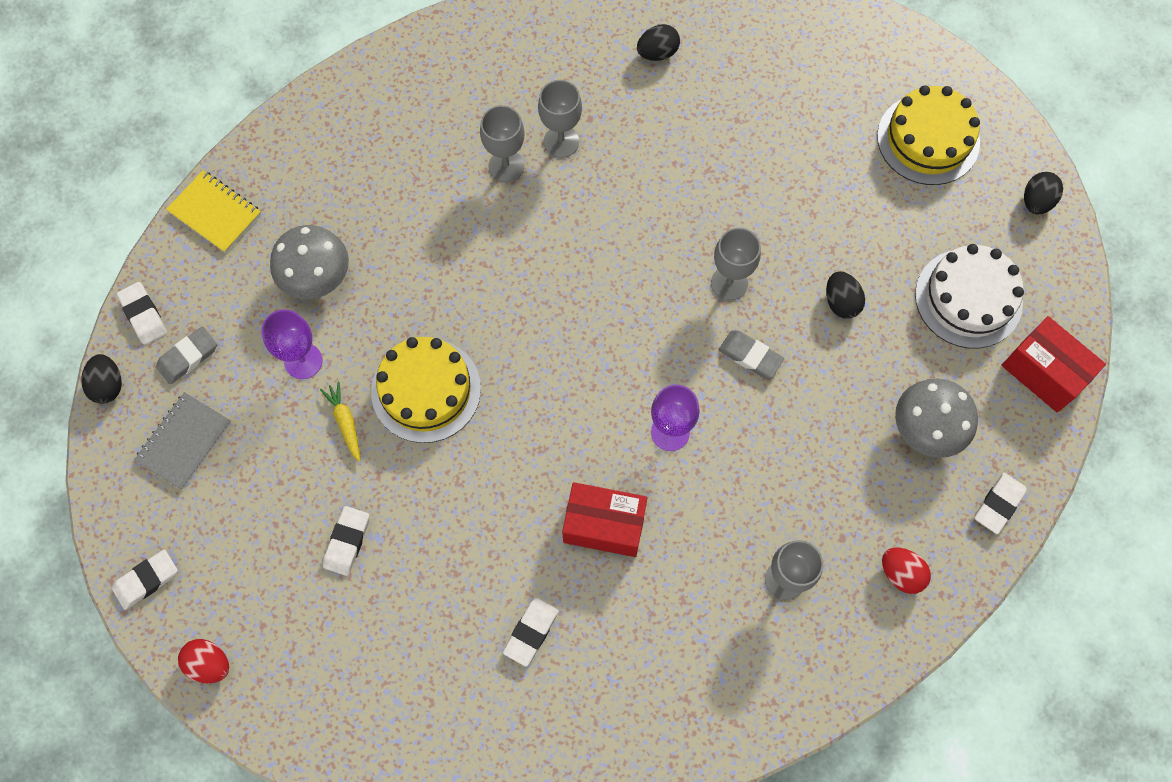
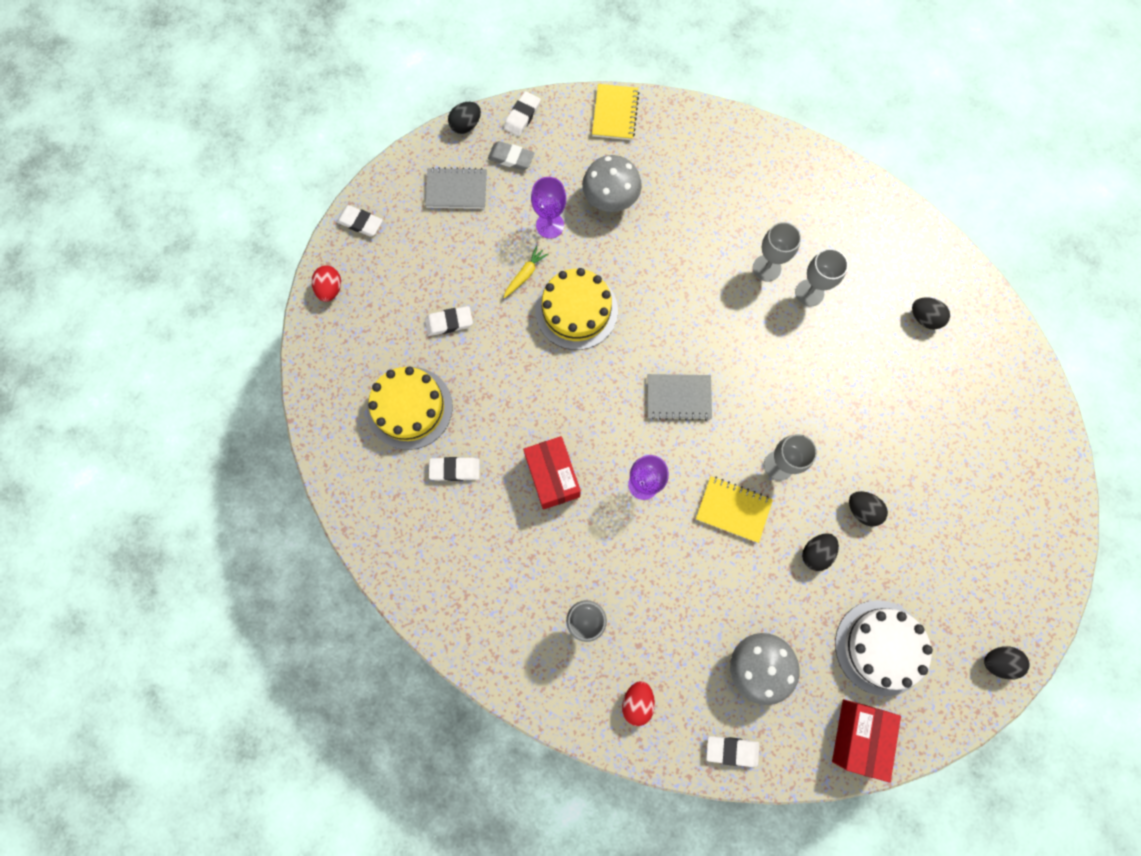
camera: 60 degrees right, 5 degrees up
grey eraser [719,330,784,378] -> yellow notebook [696,476,773,543]
yellow cake [877,85,980,185] -> yellow cake moved to [367,367,453,450]
none -> grey notebook [648,374,712,420]
none -> black egg [849,491,888,527]

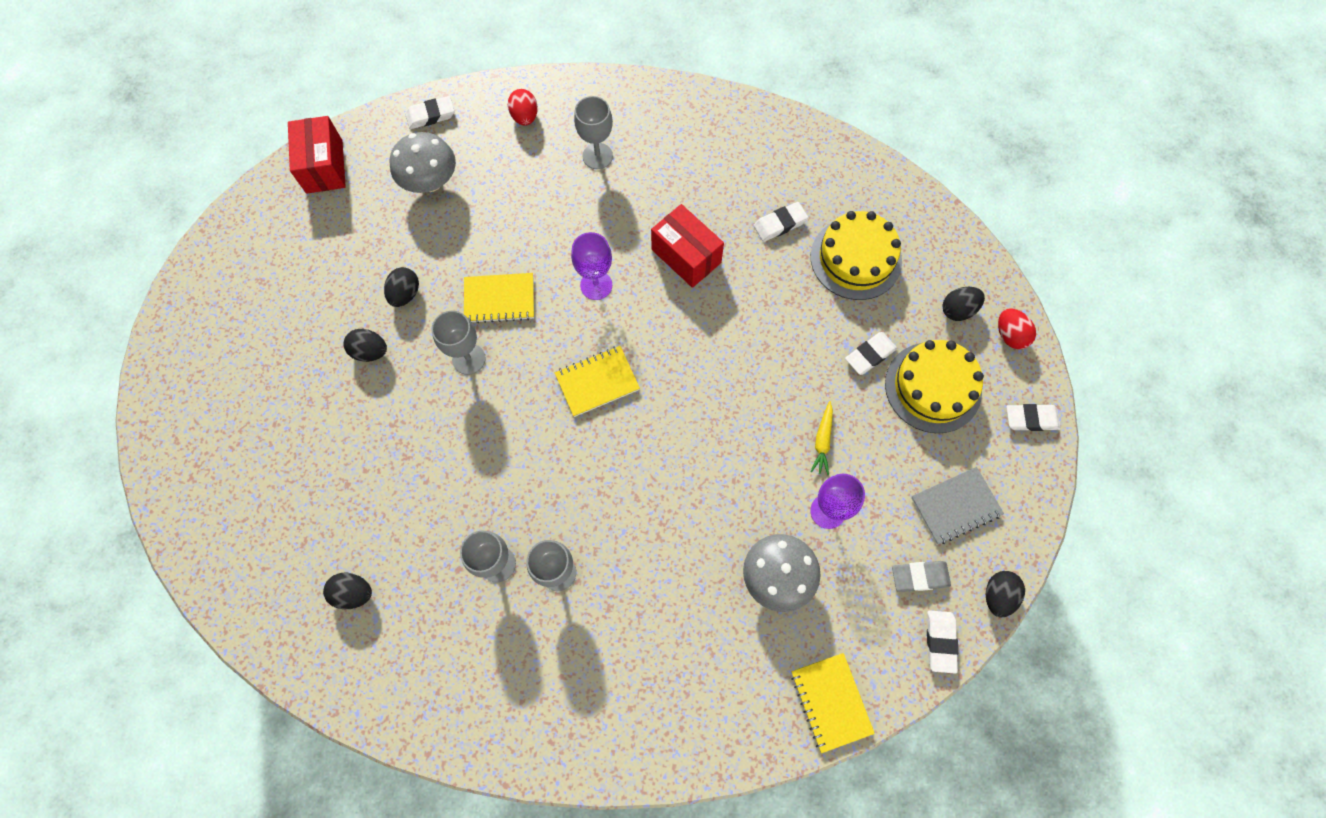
camera: 155 degrees right, 5 degrees down
yellow cake [535,268,618,350] -> yellow cake moved to [885,340,984,433]
grey notebook [648,374,712,420] -> yellow notebook [555,346,640,417]
white cake [835,600,933,696] -> none
black egg [984,646,1030,680] -> black egg moved to [942,287,985,321]

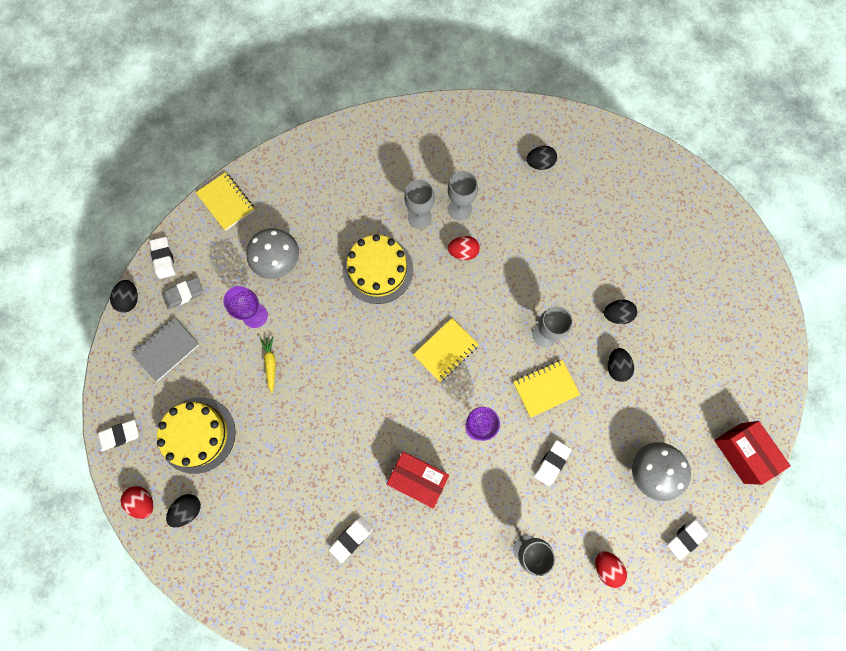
camera: 160 degrees right, 5 degrees up
yellow cake [811,211,902,300] -> yellow cake moved to [343,234,413,304]
white eraser [845,332,897,375] -> white eraser moved to [534,440,572,486]
none -> red egg [448,236,480,260]

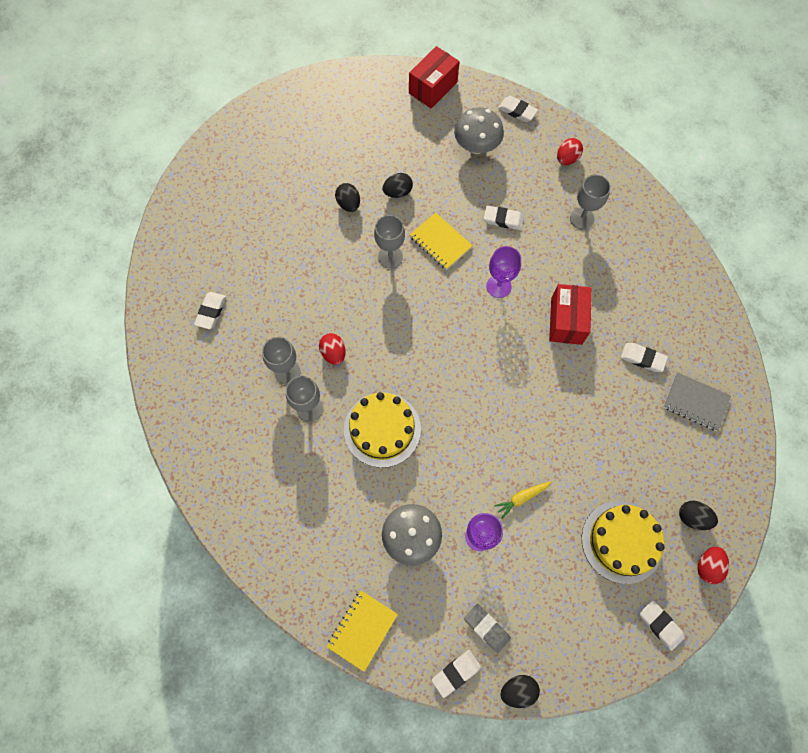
camera: 110 degrees left, 5 degrees down
grey notebook [132,318,199,382] -> grey notebook moved to [663,372,731,431]
yellow notebook [413,318,479,382] -> none
black egg [526,146,557,170] -> white eraser [194,292,226,329]

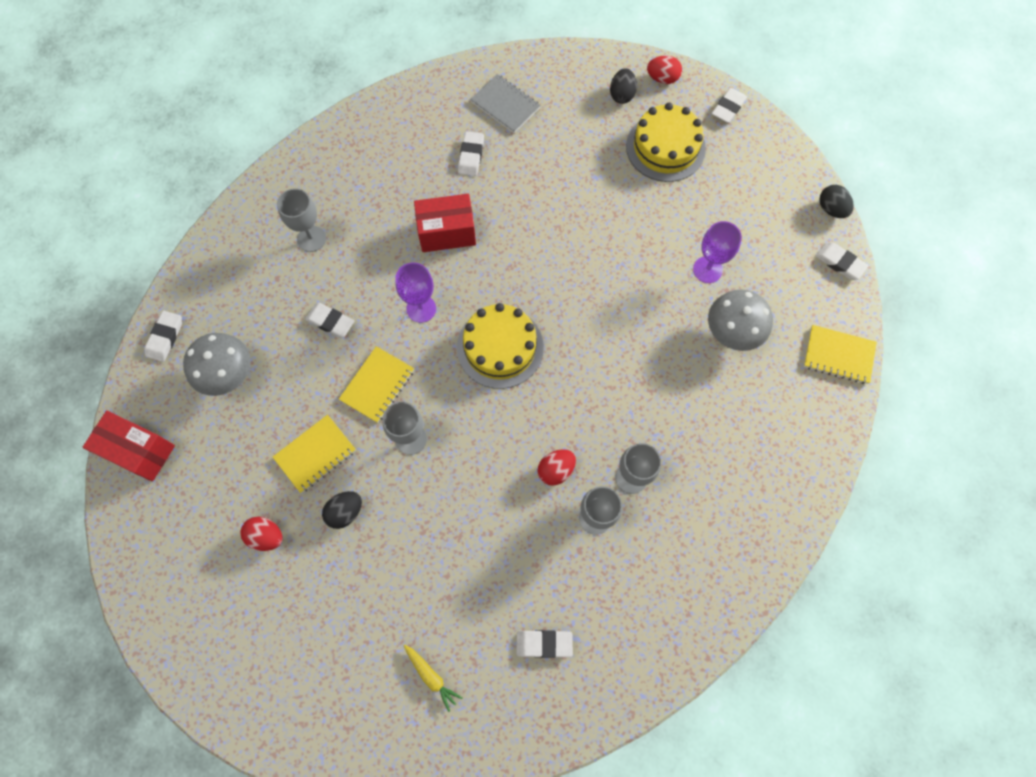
camera: 105 degrees left, 0 degrees up
yellow cake [344,392,421,468] -> yellow cake moved to [457,303,544,389]
black egg [382,173,413,198] -> yellow notebook [273,415,356,493]
grey eraser [464,604,511,653] -> none
white eraser [484,205,524,230] -> white eraser turned 60 degrees counterclockwise [305,303,354,338]
yellow carrot [494,481,551,518] -> yellow carrot moved to [403,645,462,712]
red egg [557,138,583,165] -> red egg moved to [240,517,283,551]
grey notebook [663,372,731,431] -> grey notebook turned 60 degrees counterclockwise [470,74,541,133]

